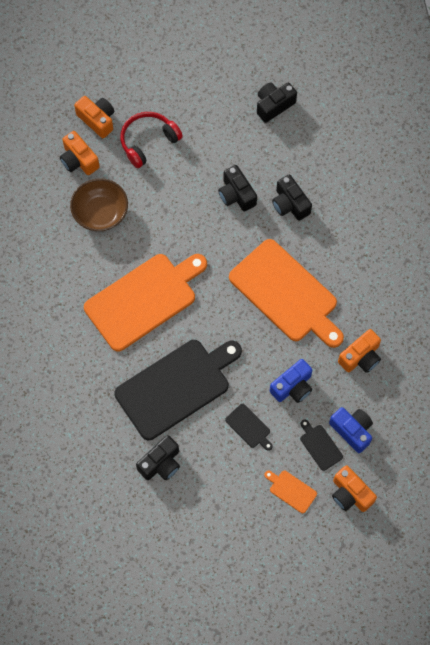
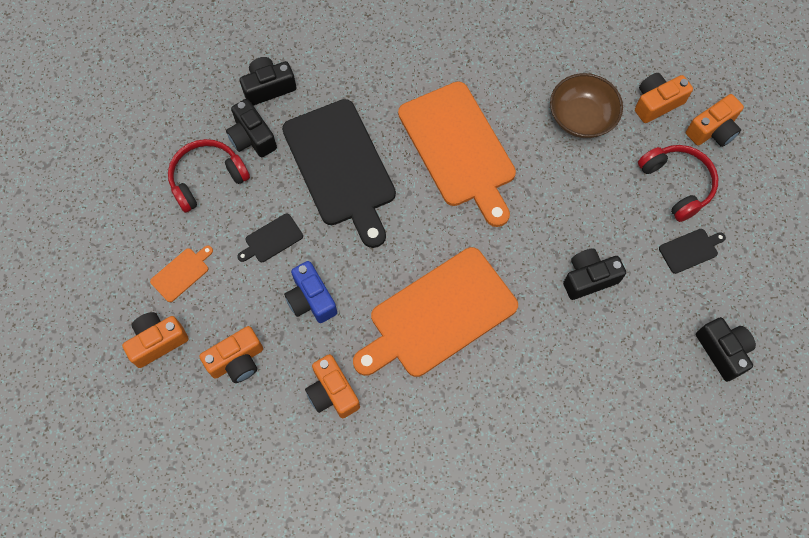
camera: 100 degrees right, 0 degrees up
black camera [272,174,312,221] -> black camera moved to [240,57,296,106]
black cutting board [300,420,343,471] -> black cutting board moved to [659,229,726,274]
blue camera [329,407,373,453] -> orange camera [199,326,263,383]
none -> red headphones [168,139,250,213]

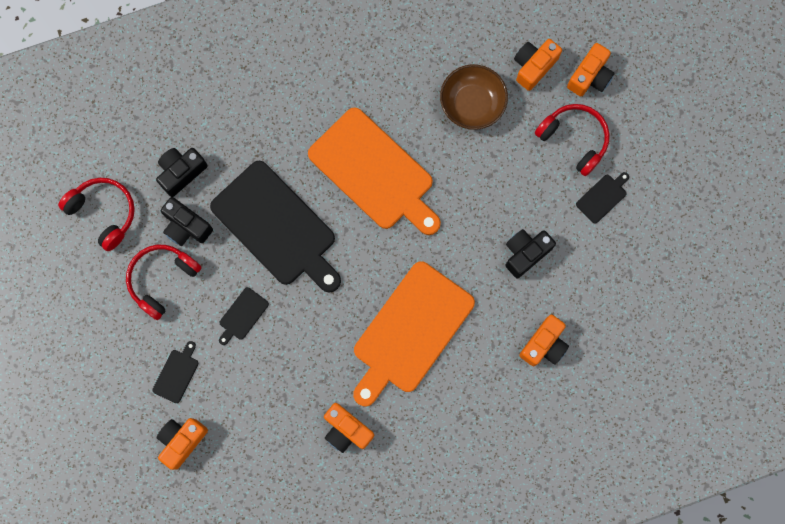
camera: 20 degrees left, 10 degrees up
orange cutting board [150,245,213,302] -> black cutting board [153,341,199,403]
orange camera [199,326,263,383] -> orange camera moved to [519,314,569,366]
blue camera [284,261,337,323] -> none
black camera [696,317,756,382] -> none
none -> red headphones [58,178,135,251]

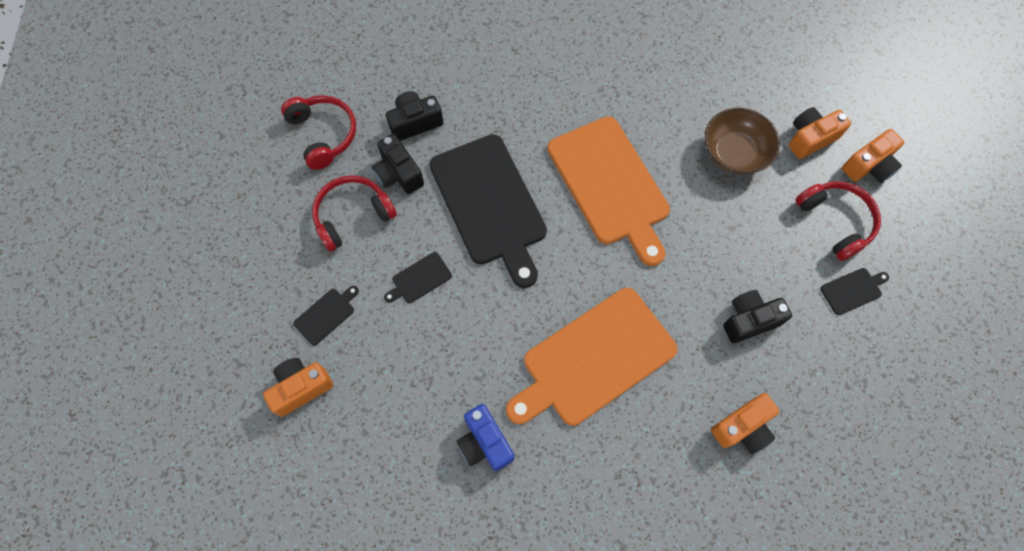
camera: 20 degrees right, 10 degrees down
orange camera [324,403,374,453] -> blue camera [457,404,514,471]

